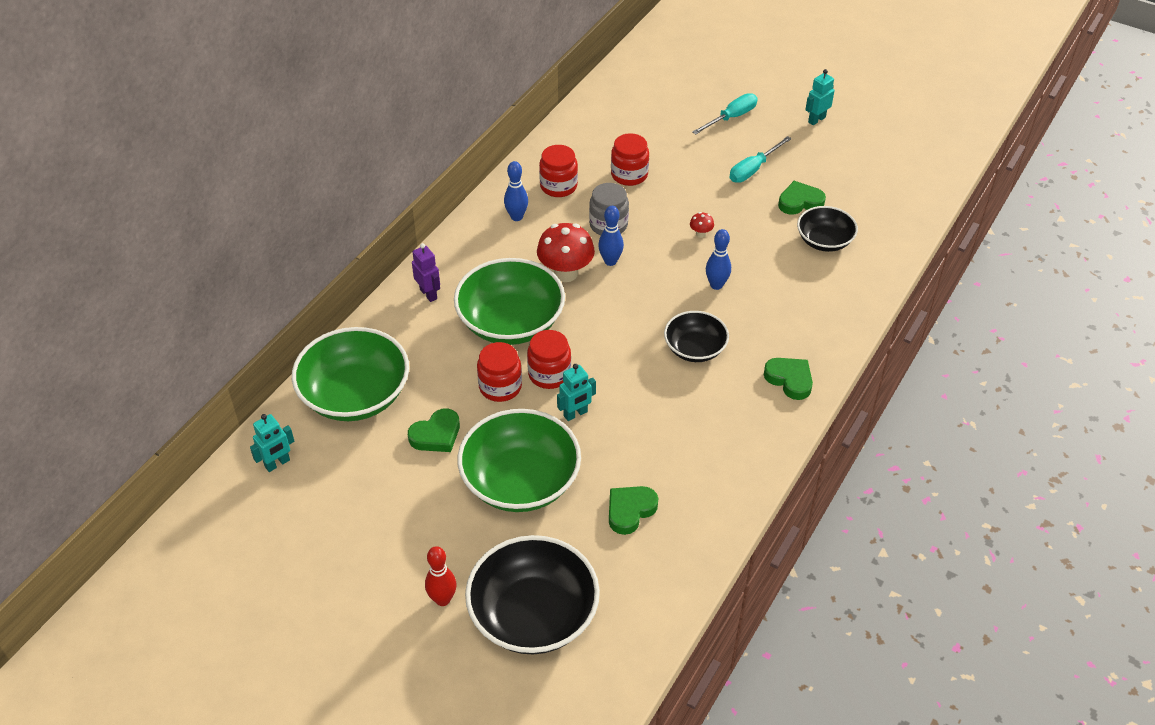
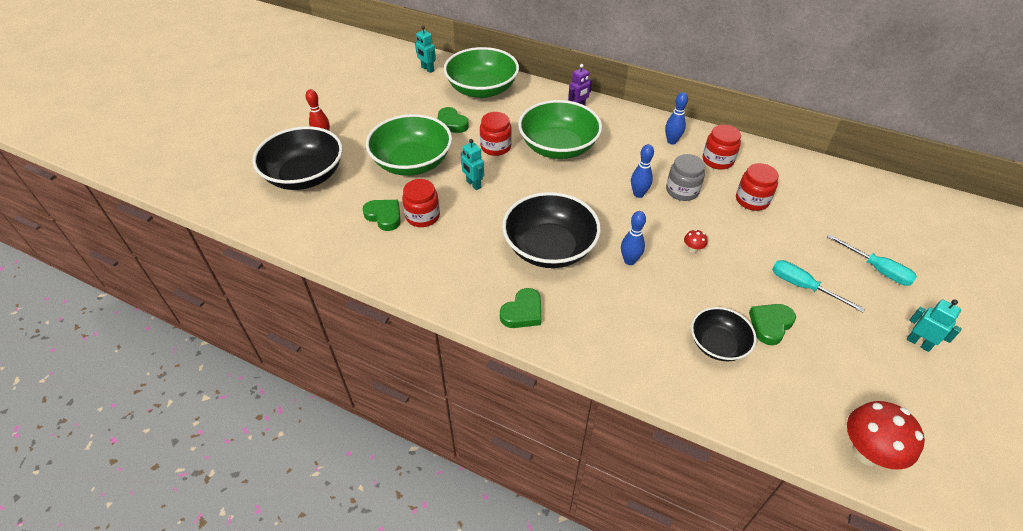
camera: 85 degrees right, 0 degrees up
red jar [527,330,571,389] -> red jar moved to [402,179,440,227]
red mushroom [537,223,595,282] -> red mushroom moved to [847,401,925,470]
black bowl [664,311,729,362] -> black bowl [502,192,601,268], size x1.73
green heart [778,181,826,214] -> green heart turned 120 degrees counterclockwise [749,304,796,345]

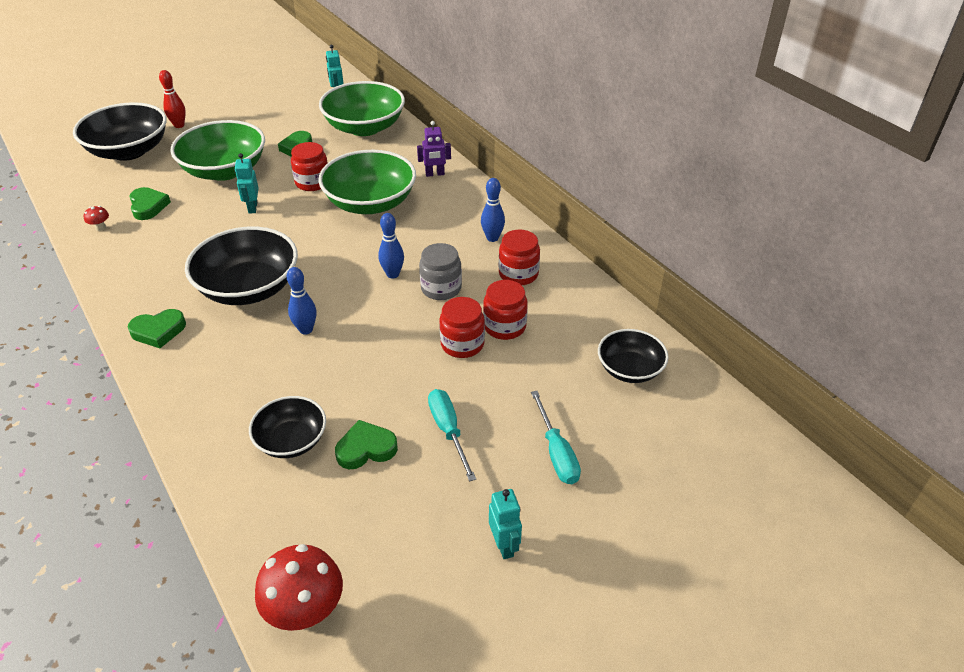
camera: 30 degrees right, 5 degrees down
red jar [402,179,440,227] -> red jar moved to [439,297,485,358]
red mushroom [684,229,707,253] -> red mushroom moved to [84,206,109,231]
none -> black bowl [598,329,669,383]

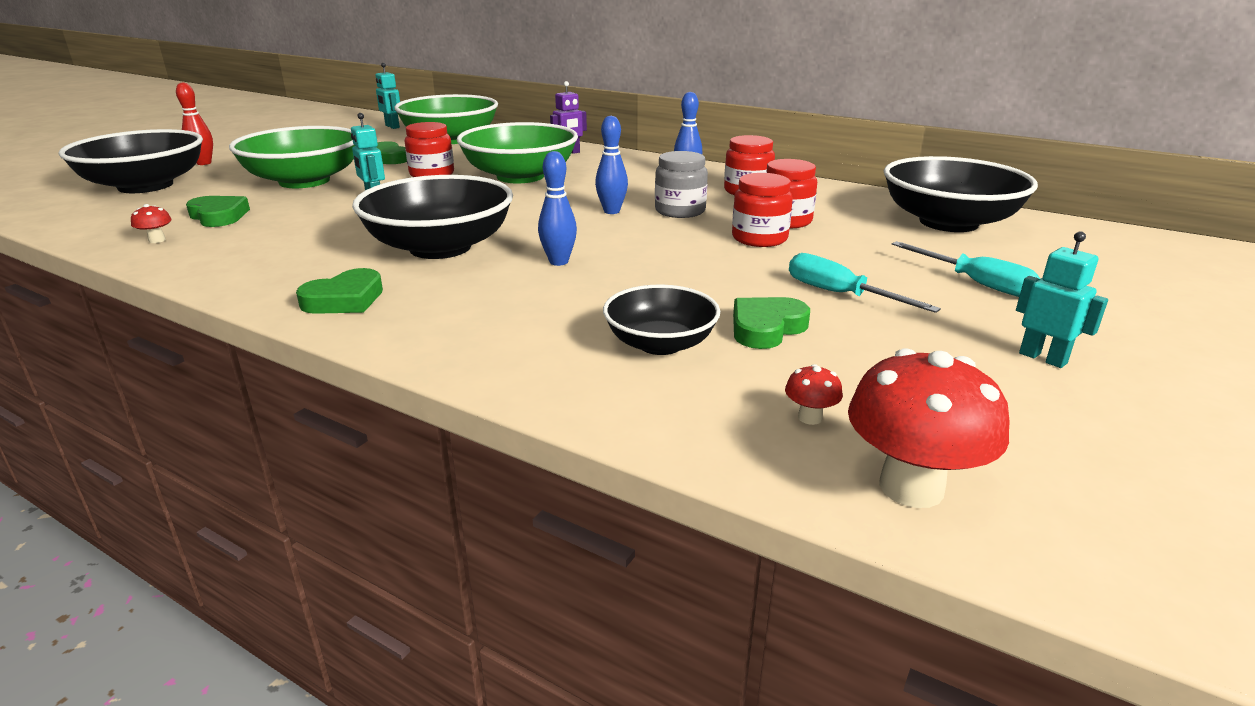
camera: 25 degrees left, 15 degrees down
black bowl [598,329,669,383] -> black bowl [884,156,1038,232], size x1.73
none -> red mushroom [785,364,843,425]

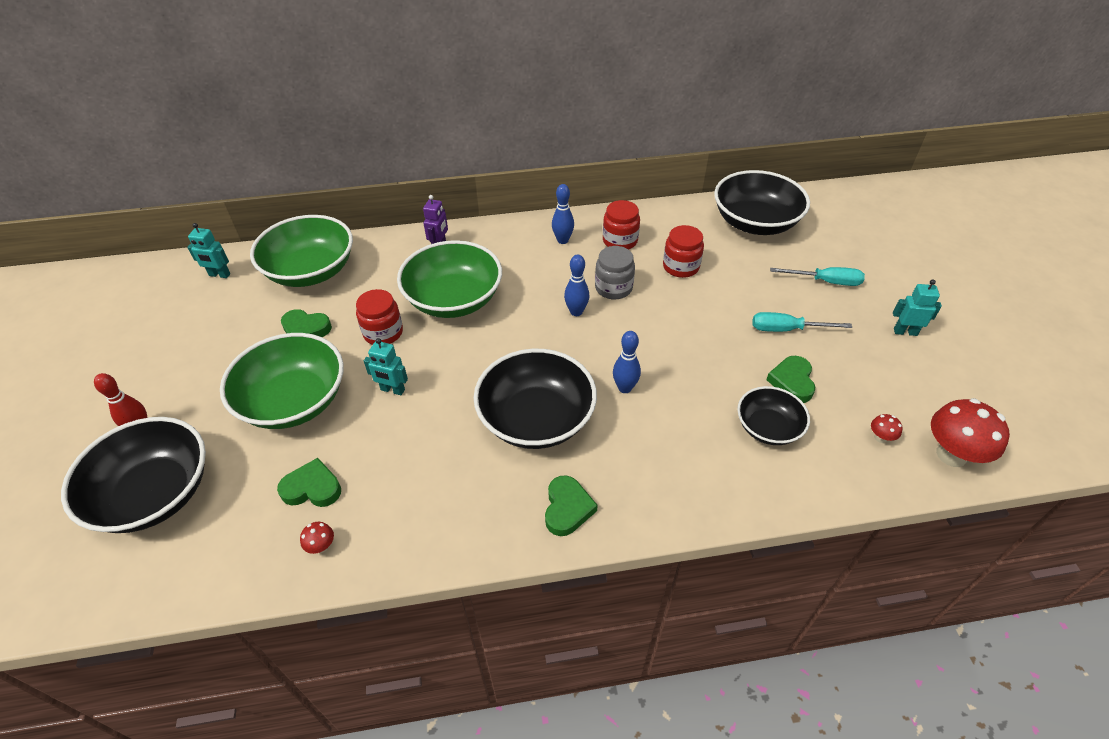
camera: 40 degrees left, 20 degrees up
red jar [732,173,793,247] -> none

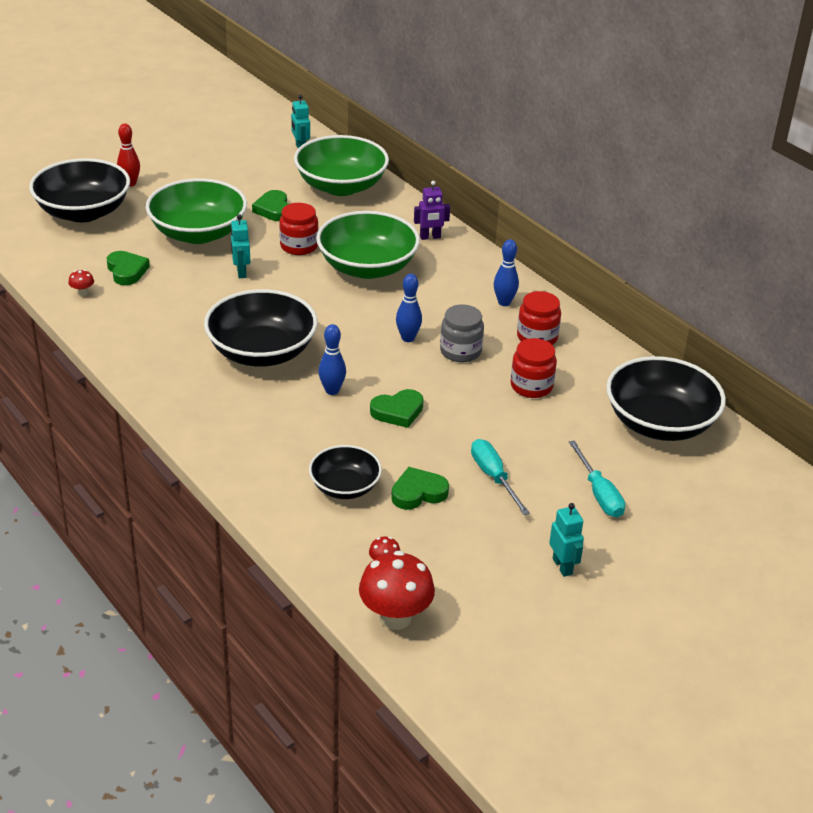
camera: 60 degrees right, 10 degrees down
green heart [545,475,598,536] -> green heart moved to [370,389,424,428]

